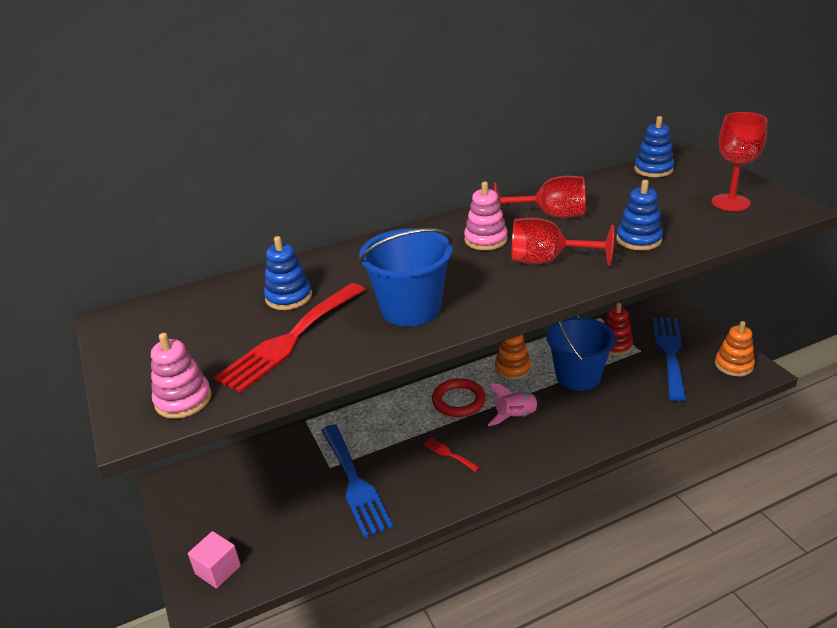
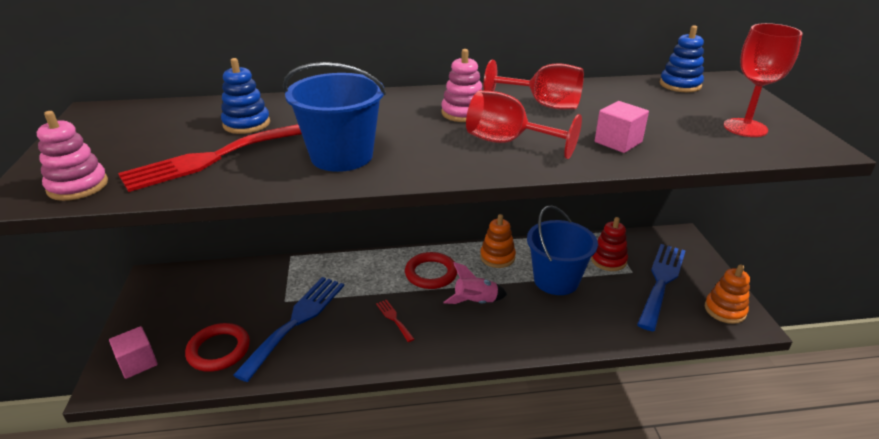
camera: 15 degrees right, 0 degrees up
blue fork [321,424,394,538] -> blue fork turned 150 degrees counterclockwise [233,277,344,382]
blue stacking toy [616,180,663,250] -> pink cube [595,101,649,153]
none -> red ring [185,323,250,372]

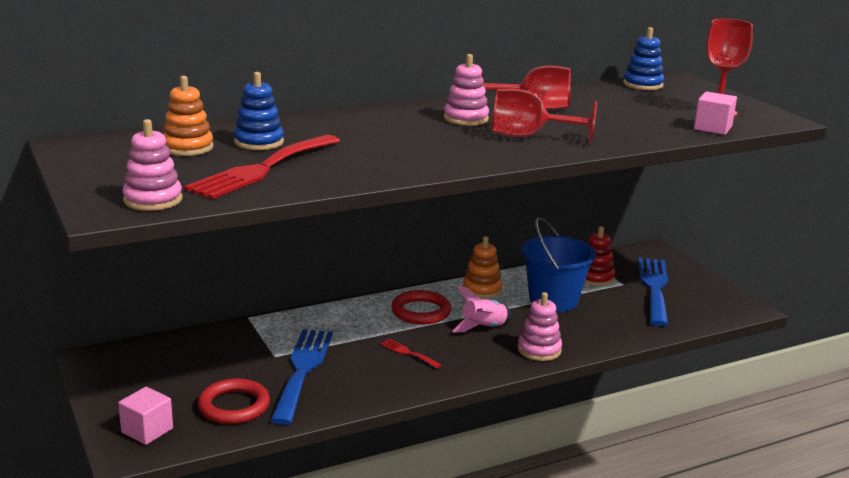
camera: 20 degrees left, 10 degrees down
blue bucket [283,62,386,172] -> none
pink cube [595,101,649,153] -> pink cube moved to [694,92,737,135]
orange stacking toy [705,264,750,324] -> orange stacking toy moved to [163,76,213,156]
none -> pink stacking toy [517,292,562,361]

